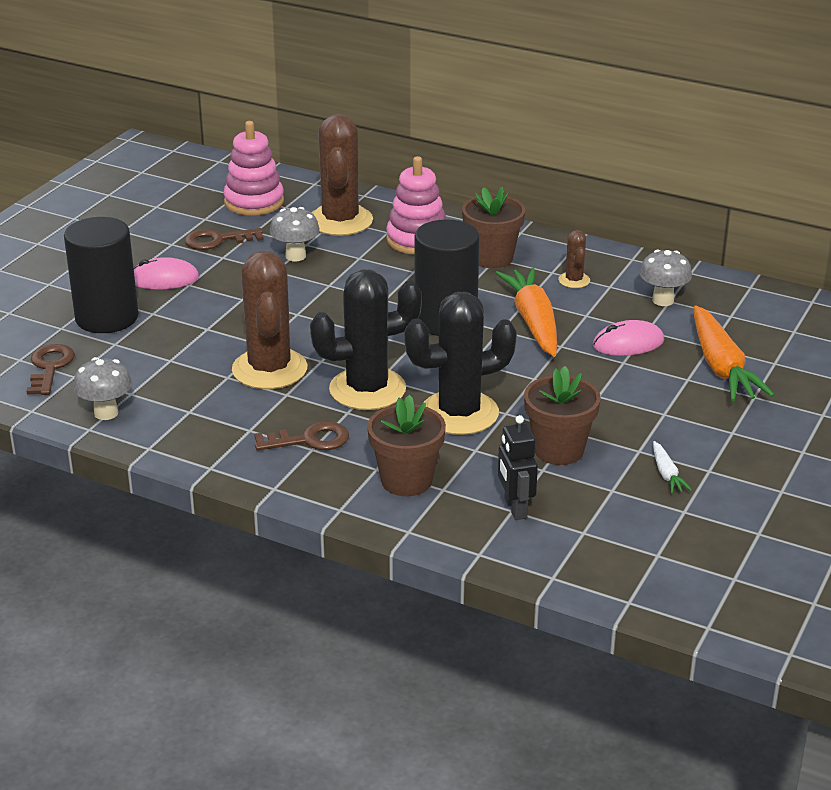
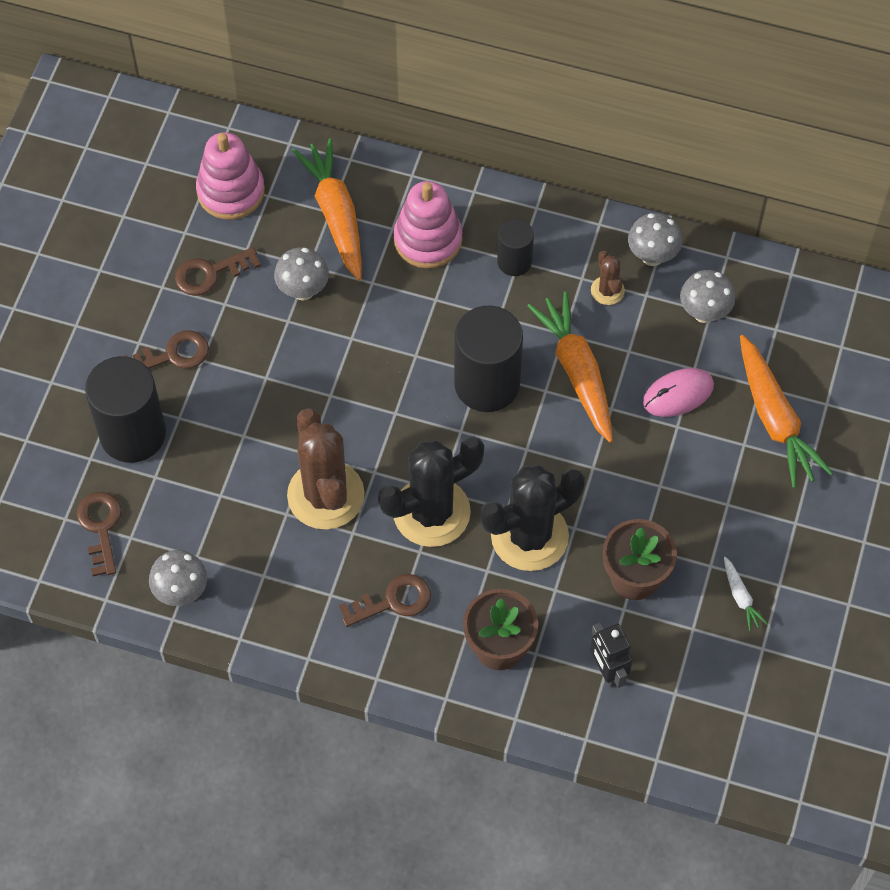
camera: 10 degrees left, 30 degrees up
pink mouse [134,257,199,289] -> brown key [124,330,209,369]
brown cactus [312,114,373,236] -> orange carrot [292,138,362,281]
brown flower pot [462,187,526,268] -> black cylinder [497,219,534,276]
none -> grey mushroom [628,213,682,266]

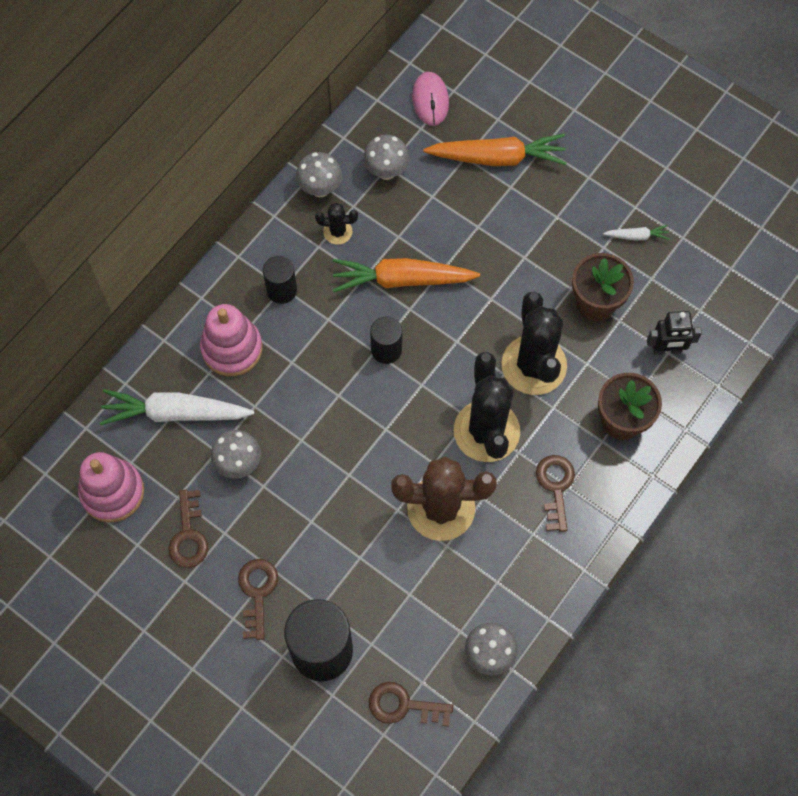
camera: 70 degrees left, 5 degrees up
orange carrot [292,138,362,281] -> white carrot [100,389,254,425]
black cylinder [454,305,523,412] -> black cylinder [370,316,402,364], size x0.54
brown cactus [591,251,625,305] -> black cactus [315,203,358,245]
pink mouse [643,368,714,417] -> pink mouse moved to [412,72,449,126]

